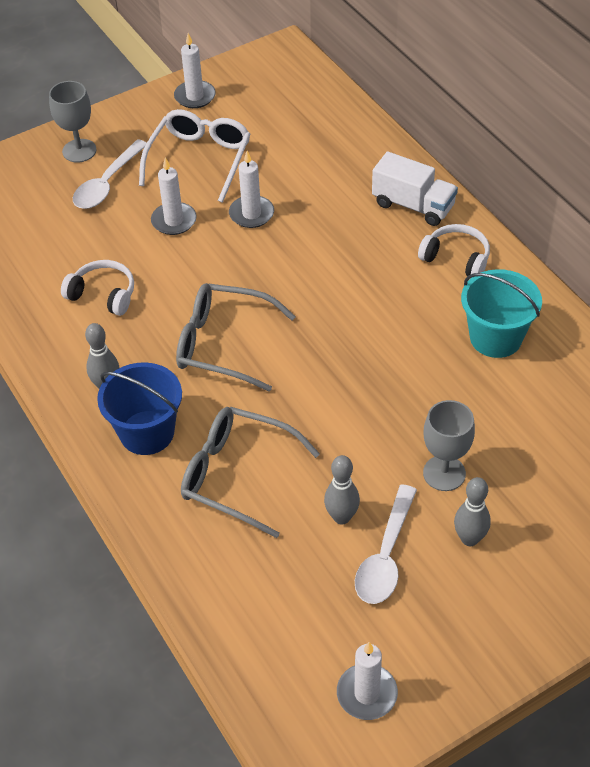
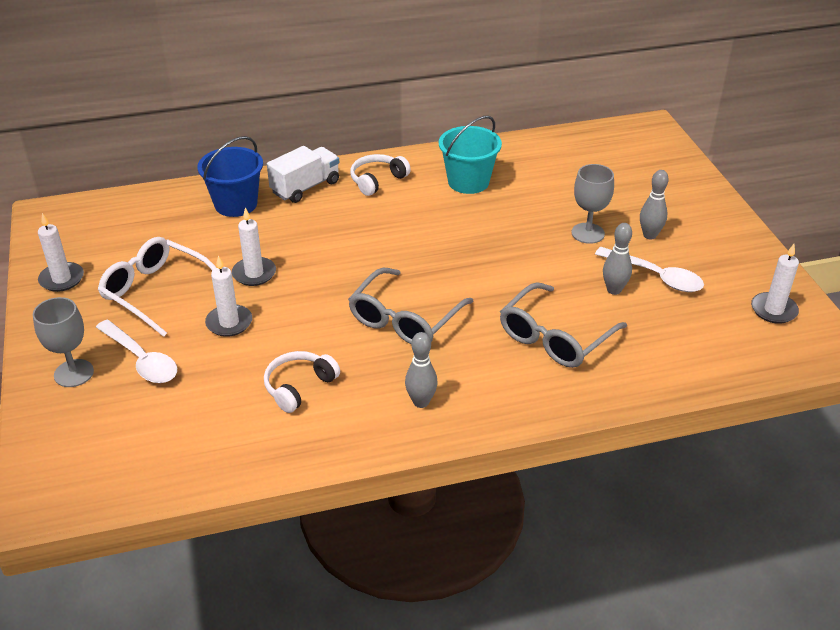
camera: 75 degrees left, 10 degrees down
blue bucket [97,362,182,455] -> blue bucket moved to [197,136,263,217]

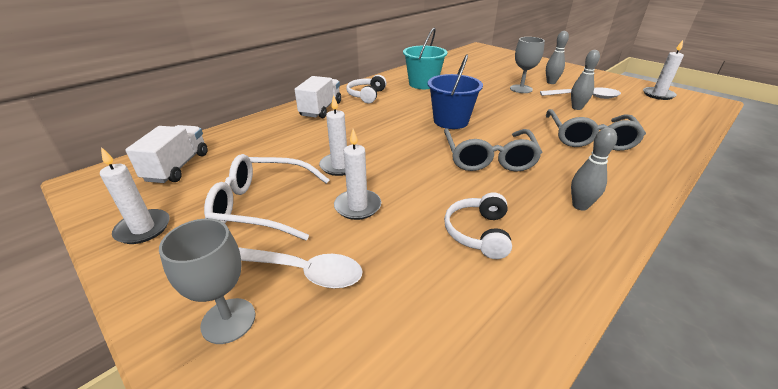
camera: 30 degrees left, 5 degrees down
blue bucket [197,136,263,217] -> blue bucket moved to [428,54,483,129]
none -> white truck [125,125,208,183]

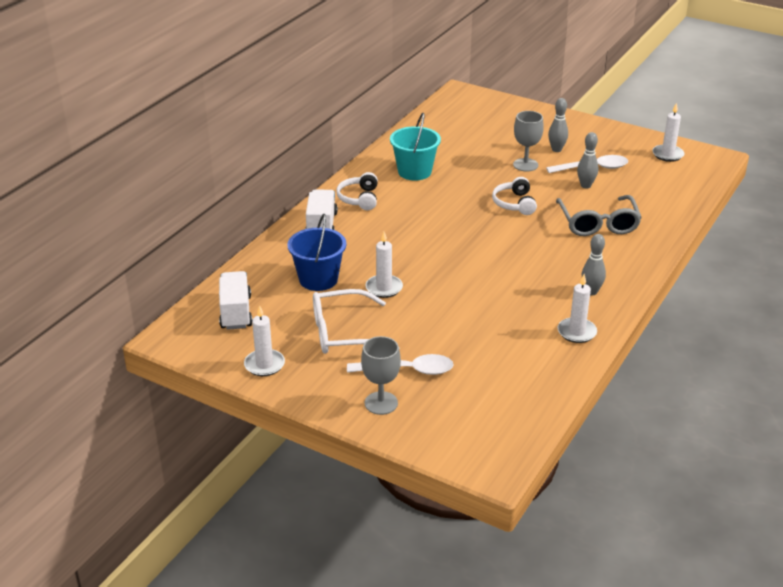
camera: 15 degrees left, 0 degrees up
white candle [334,129,381,220] -> white candle moved to [558,274,597,343]
blue bucket [428,54,483,129] -> blue bucket moved to [287,214,346,291]
grey glasses [444,128,542,172] -> none
white headphones [444,193,512,259] -> white headphones moved to [492,177,537,215]

